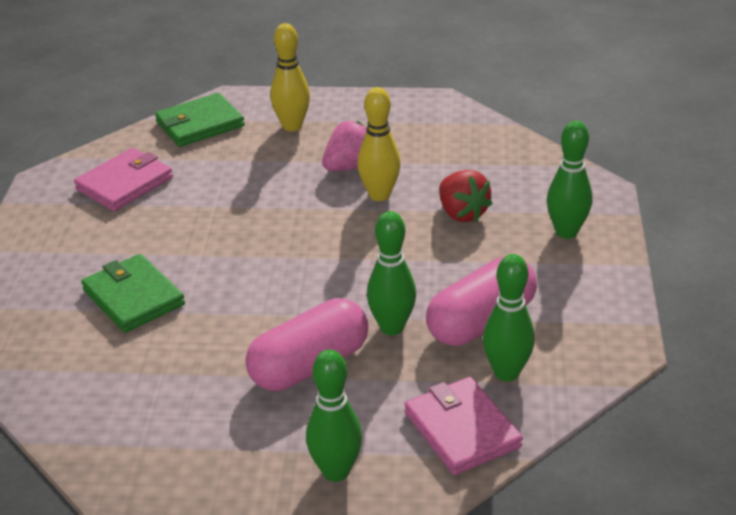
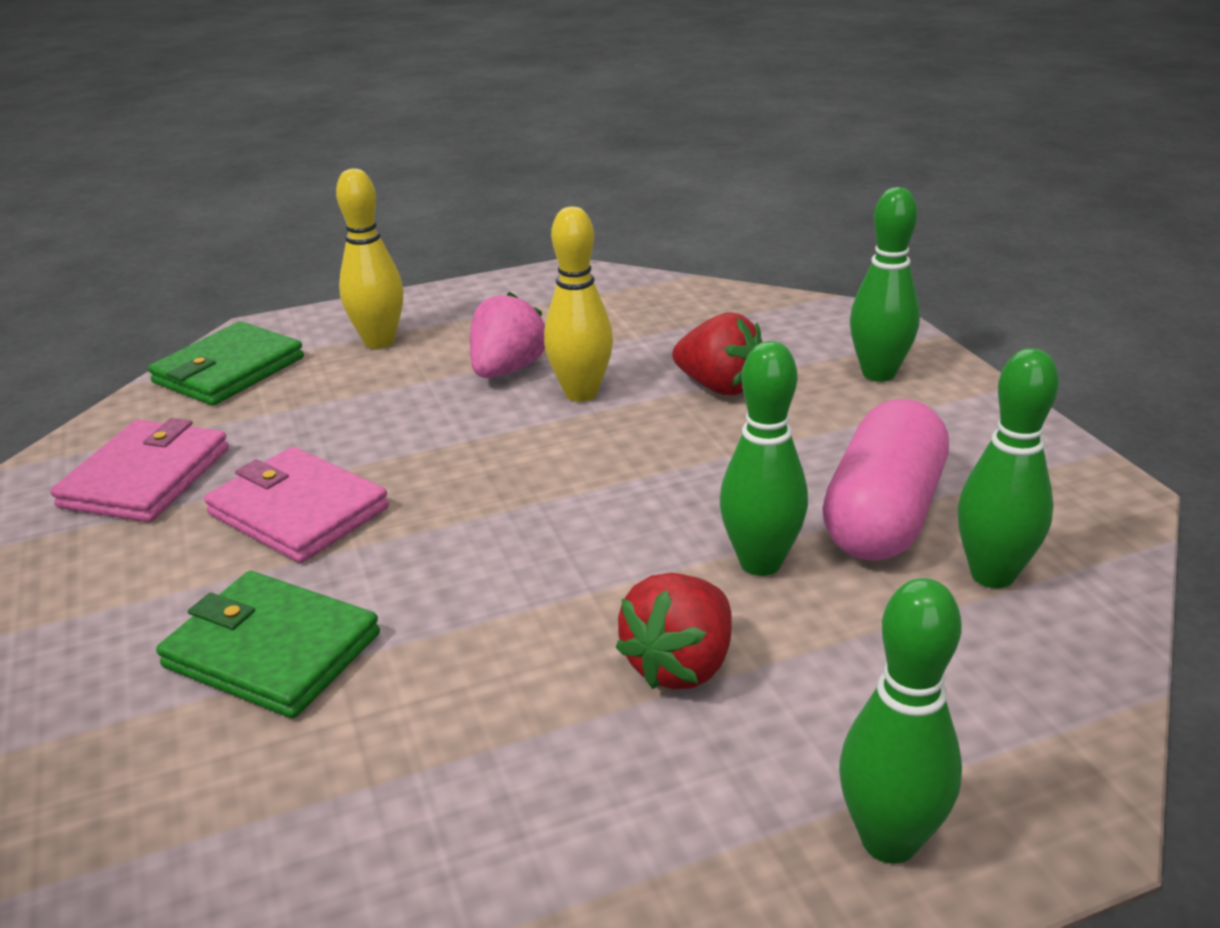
camera: 25 degrees left, 5 degrees down
pink capsule [246,298,369,391] -> red strawberry [615,573,732,689]
pink wallet [404,377,523,475] -> pink wallet moved to [204,447,389,563]

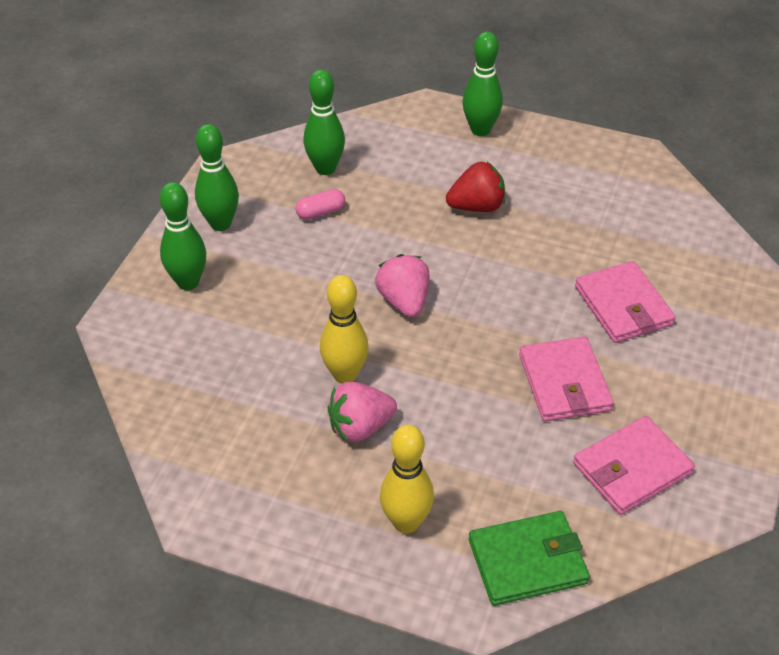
camera: 140 degrees left, 15 degrees up
green wallet [156,571,380,718] -> pink wallet [575,261,675,343]
red strawberry [672,312,762,395] -> none
green bowling pin [720,341,808,576] -> green bowling pin moved to [195,124,239,231]
pink capsule [822,399,949,561] -> pink capsule [296,189,345,220], size x0.45
none -> pink strawberry [375,254,430,317]

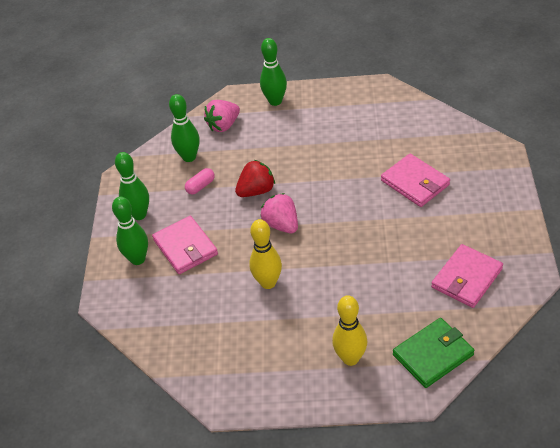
camera: 15 degrees left, 0 degrees up
pink strawberry [328,382,397,442] -> pink strawberry moved to [204,100,240,132]
red strawberry [446,162,505,212] -> red strawberry moved to [235,160,275,197]
pink wallet [519,336,614,422] -> pink wallet moved to [152,216,218,274]

